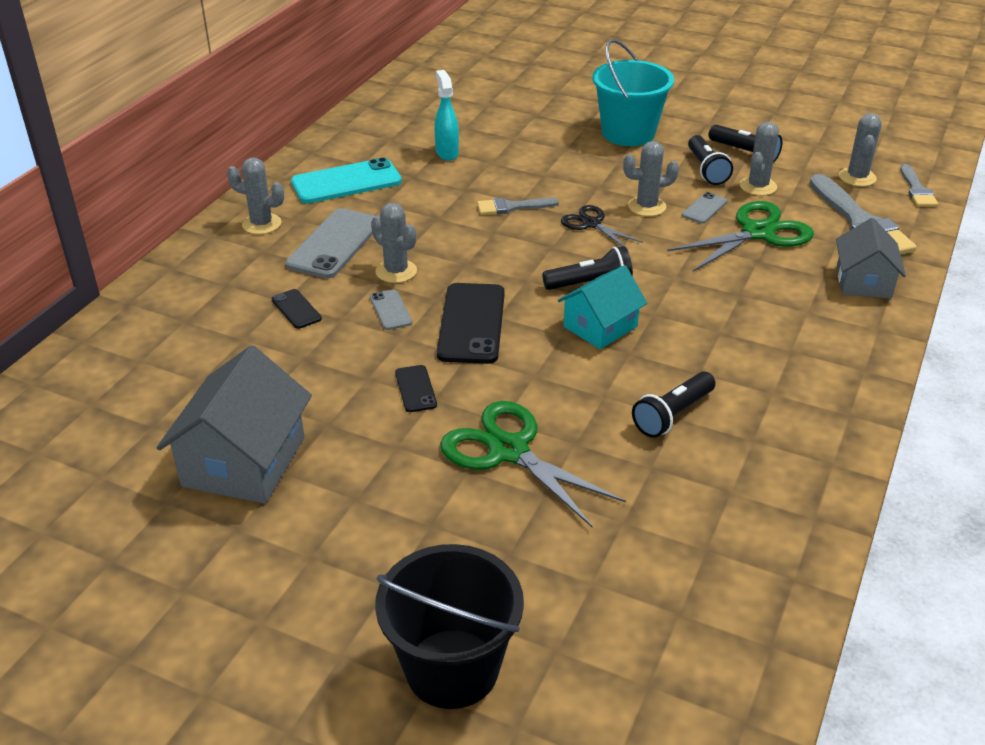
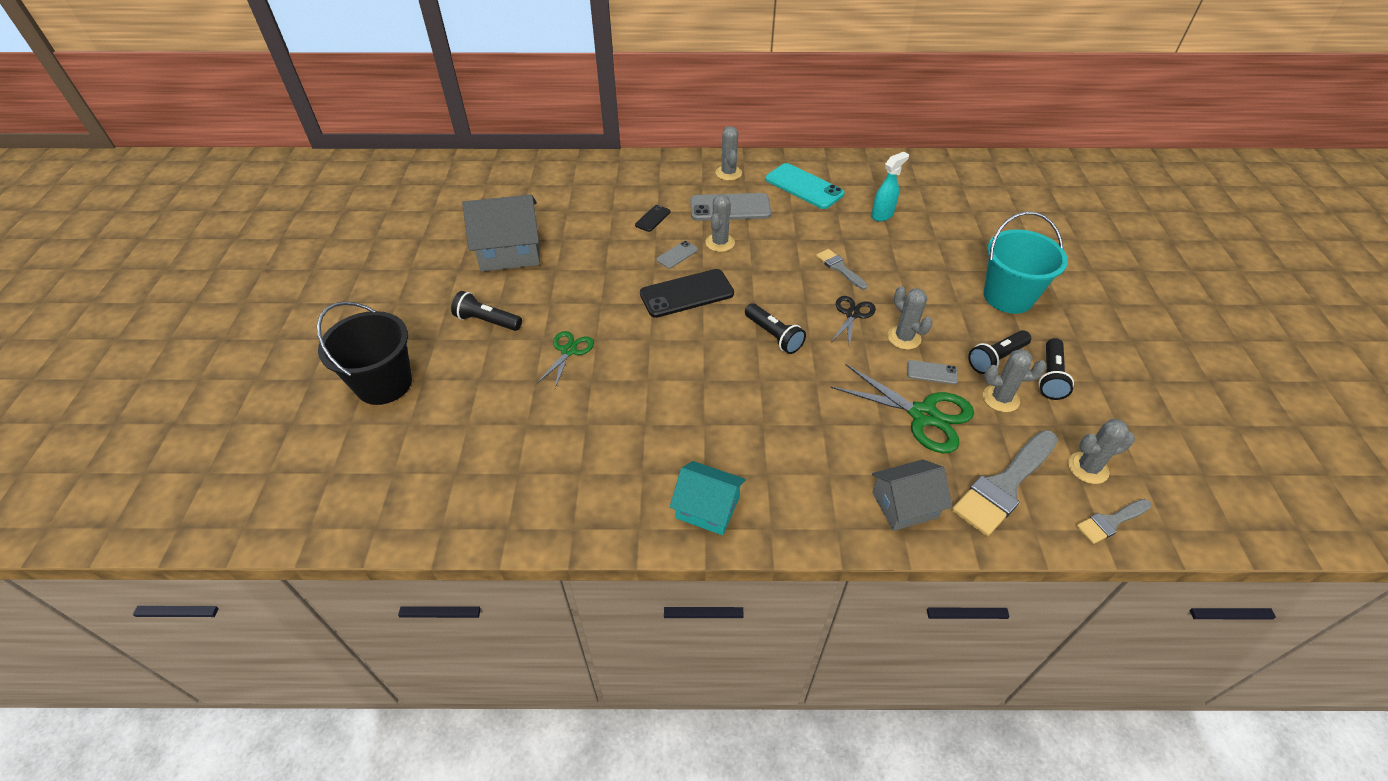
camera: 65 degrees right, 10 degrees up
black phone [395,365,437,412] -> none
green scissors [440,401,626,528] -> green scissors [537,331,594,388], size x0.58
turquoise house [558,265,647,349] -> turquoise house moved to [670,461,746,535]
black flashlight [632,372,715,438] -> black flashlight moved to [451,291,522,331]

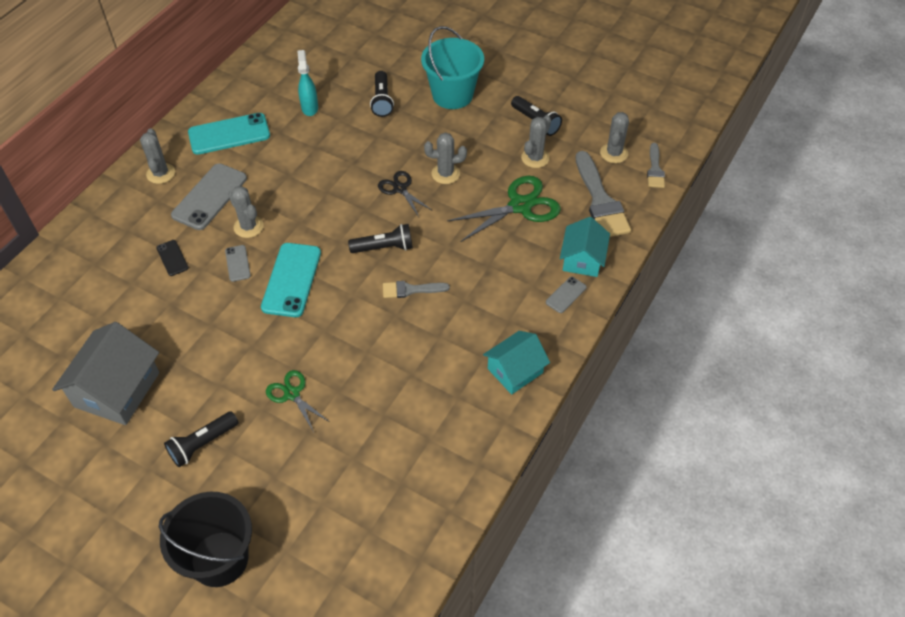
camera: 60 degrees left, 5 degrees up
black phone [640,269,734,318] -> turquoise phone [261,243,321,317]
grey cactus [716,126,742,181] -> grey cactus turned 60 degrees clockwise [140,128,175,184]
grey brush [816,249,868,290] -> grey brush moved to [383,281,450,298]
grey house [872,459,952,531] -> turquoise house [560,217,610,277]
grey phone [907,360,958,384] -> grey phone moved to [546,277,587,313]
black flashlight [968,330,1031,374] -> black flashlight moved to [370,71,394,117]

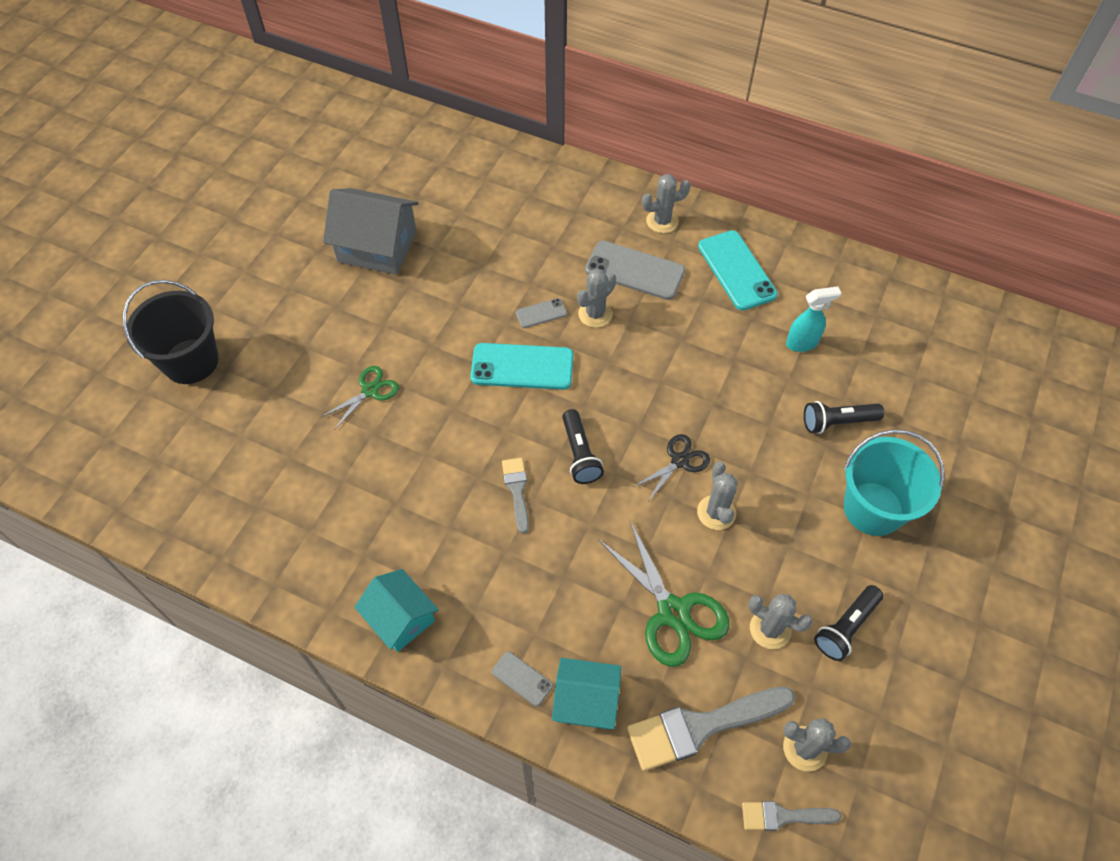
camera: 85 degrees right, 5 degrees up
black phone [156,240,189,276] -> none
black flashlight [164,411,238,467] -> none

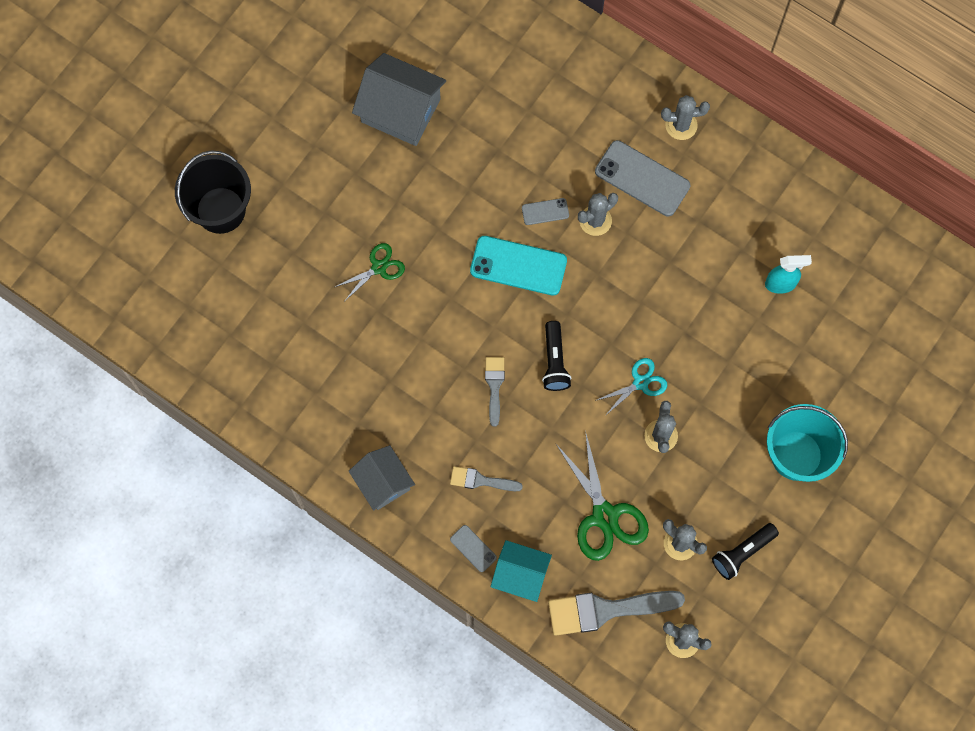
camera: 10 degrees right, 15 degrees up
turquoise house [354,569,439,652] -> grey house [349,445,415,511]
black scissors [633,434,710,500] -> turquoise scissors [595,358,667,417]
turquoise phone [698,230,778,311] -> none
grey brush [742,801,841,831] -> grey brush moved to [450,466,523,491]
black flashlight [804,401,884,434] -> none

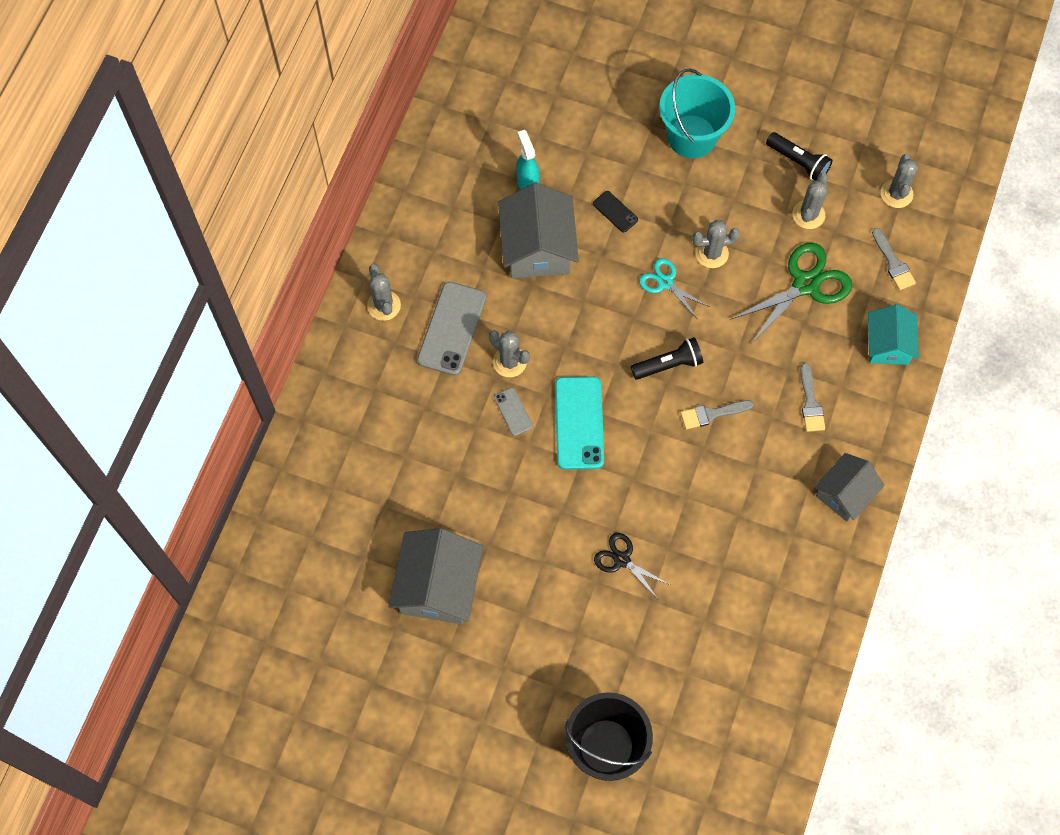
camera: 105 degrees left, 5 degrees down
green scissors [335,243,405,302] -> black scissors [594,533,670,599]
grey phone [450,525,497,572] -> none
grey brush [548,591,685,636] -> grey brush [872,228,916,290], size x0.54
none -> grey house [498,183,579,278]
none -> black phone [593,191,638,232]

